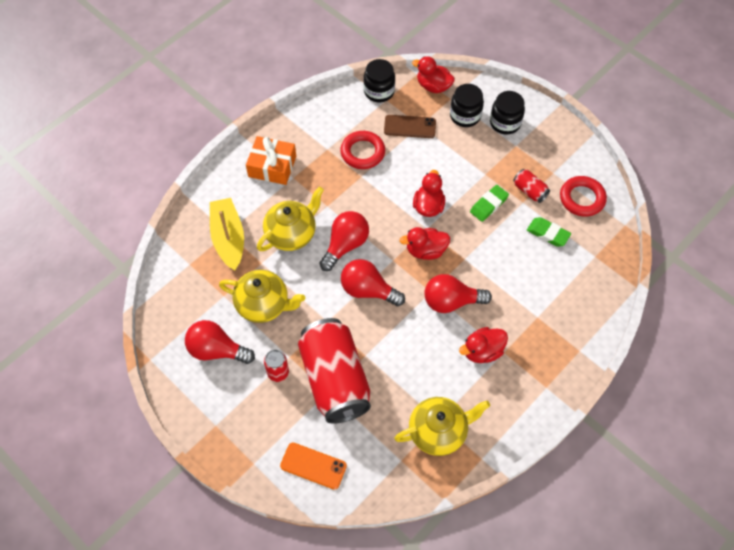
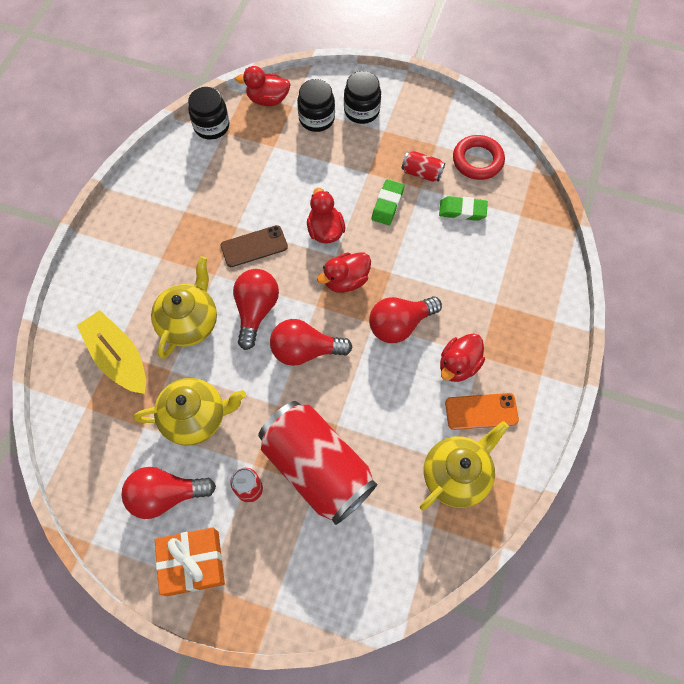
camera: 25 degrees left, 5 degrees up
orange gift [246,136,296,185] -> orange gift moved to [155,527,225,596]
orange phone [280,442,347,490] -> orange phone moved to [445,393,519,430]
red ring [340,131,385,169] -> none
brown phone [384,115,436,138] -> brown phone moved to [220,225,288,267]

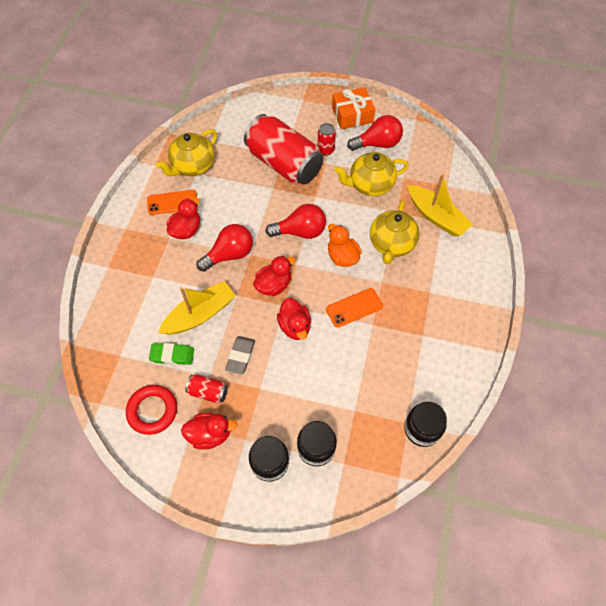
camera: 175 degrees right, 5 degrees down
brown phone [220,225,288,267] -> orange phone [326,288,383,328]
red light bulb [233,269,279,350] -> orange duck [328,224,362,267]
red duck [235,66,291,106] -> red duck moved to [181,413,237,450]
green eraser [372,179,404,225] -> grey eraser [225,336,255,375]
none -> yellow boat [158,281,236,335]

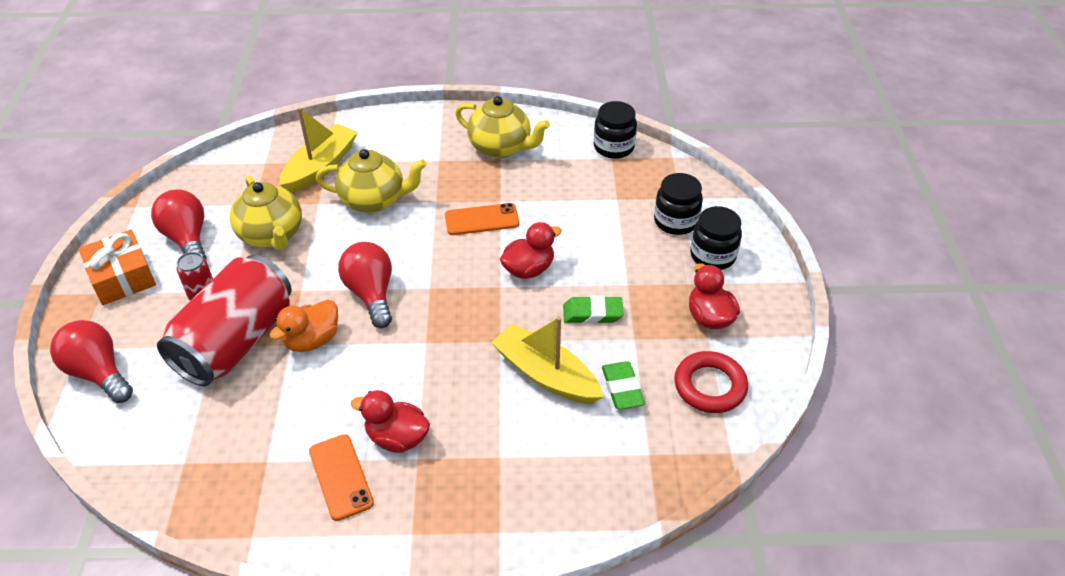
camera: 105 degrees left, 15 degrees down
yellow teapot [156,129,217,176] -> yellow teapot moved to [455,96,550,158]
red can [185,375,228,403] -> none
red light bulb [196,224,253,272] -> red light bulb moved to [50,320,133,403]
grey eraser [225,336,255,375] -> green eraser [563,296,624,324]
red duck [253,256,295,296] -> none
orange phone [326,288,383,328] -> orange phone turned 60 degrees counterclockwise [445,203,519,235]
orange duck [328,224,362,267] -> orange duck moved to [270,299,338,352]

